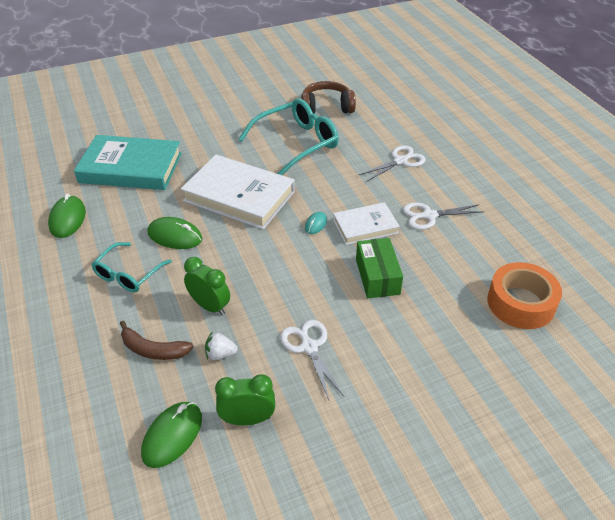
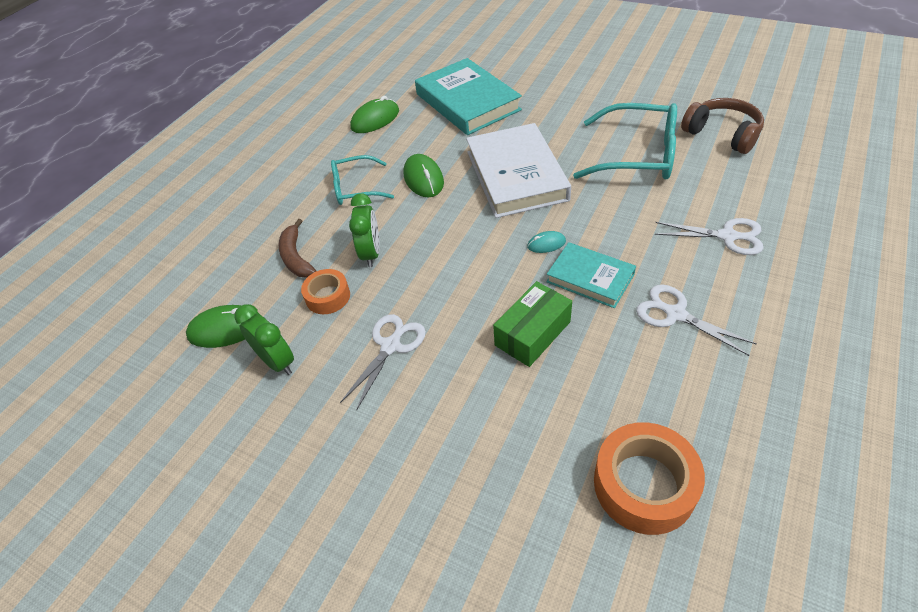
camera: 55 degrees right, 5 degrees up
white strawberry [205,331,238,360] -> orange tape [301,269,350,314]
white book [333,202,400,245] -> turquoise book [546,242,636,308]

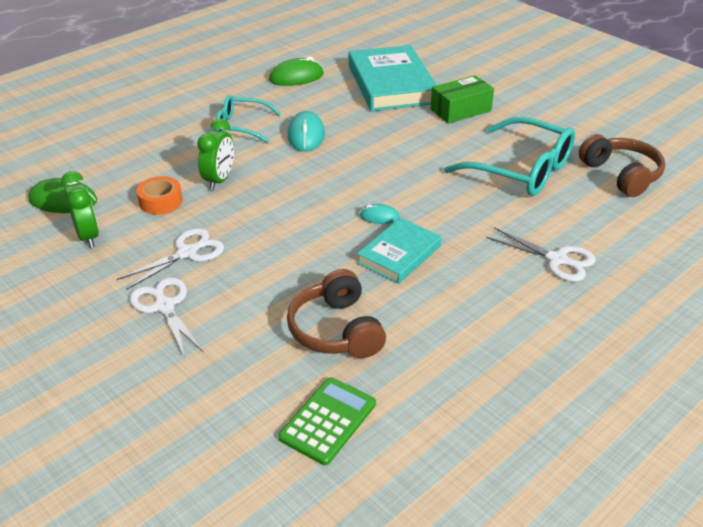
camera: 15 degrees right, 10 degrees down
brown banana [279,219,316,278] -> none
green mouse [403,154,444,197] -> turquoise mouse [287,111,325,152]
white book [466,123,571,218] -> none
green box [493,281,572,367] -> green box moved to [430,75,494,124]
turquoise book [546,242,636,308] -> turquoise book turned 75 degrees clockwise [357,218,441,284]
orange tape [594,422,705,535] -> green calculator [278,377,376,465]
white scissors [636,284,757,356] -> white scissors moved to [130,277,203,358]
none -> brown headphones [287,269,386,358]

